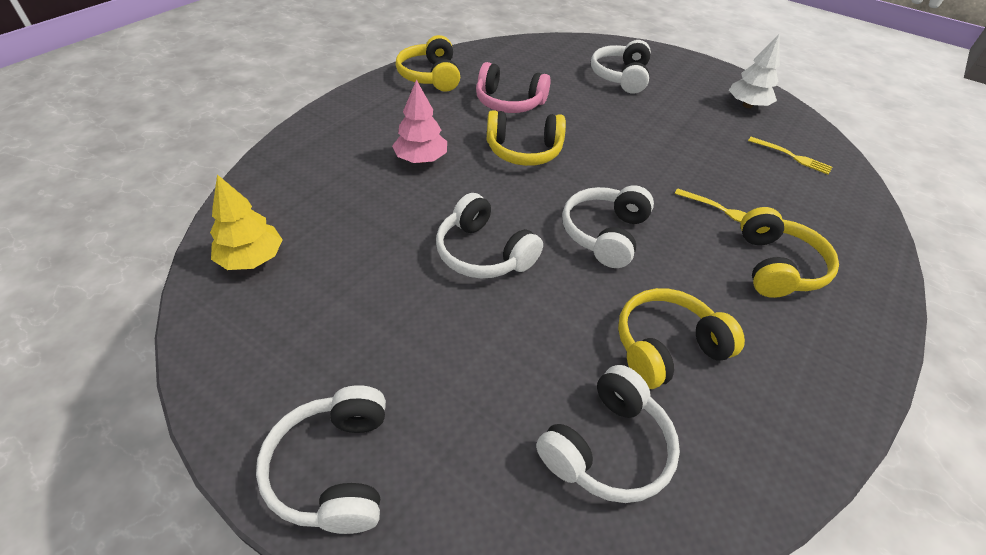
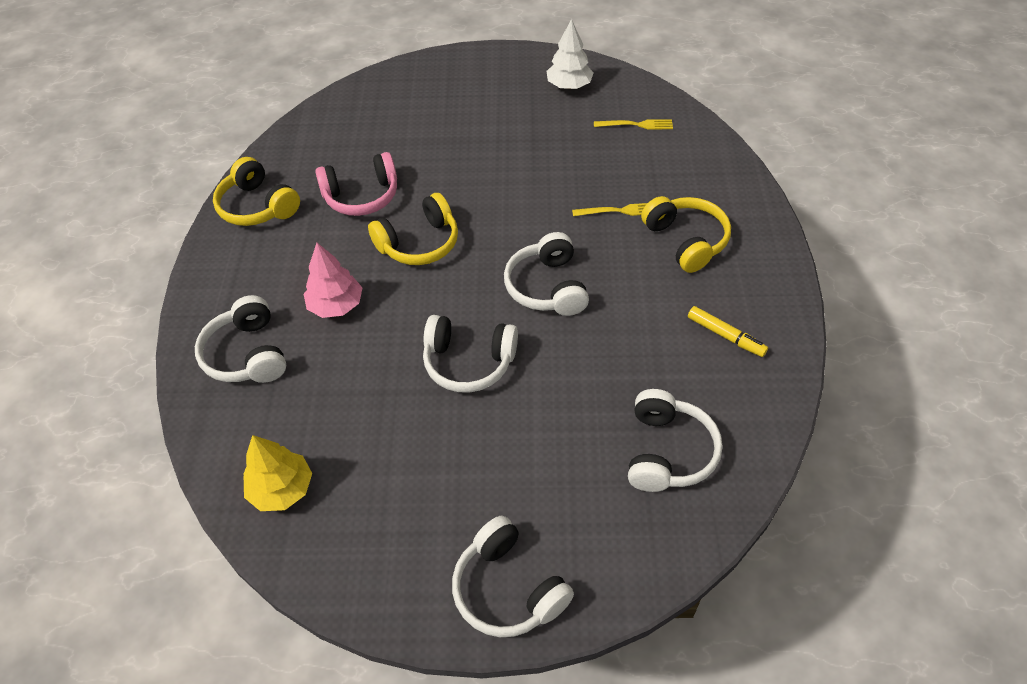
camera: 30 degrees left, 5 degrees up
white headphones [591,40,651,94] -> white headphones moved to [195,295,286,383]
yellow headphones [618,288,745,389] -> none
none -> yellow marker [688,306,768,357]

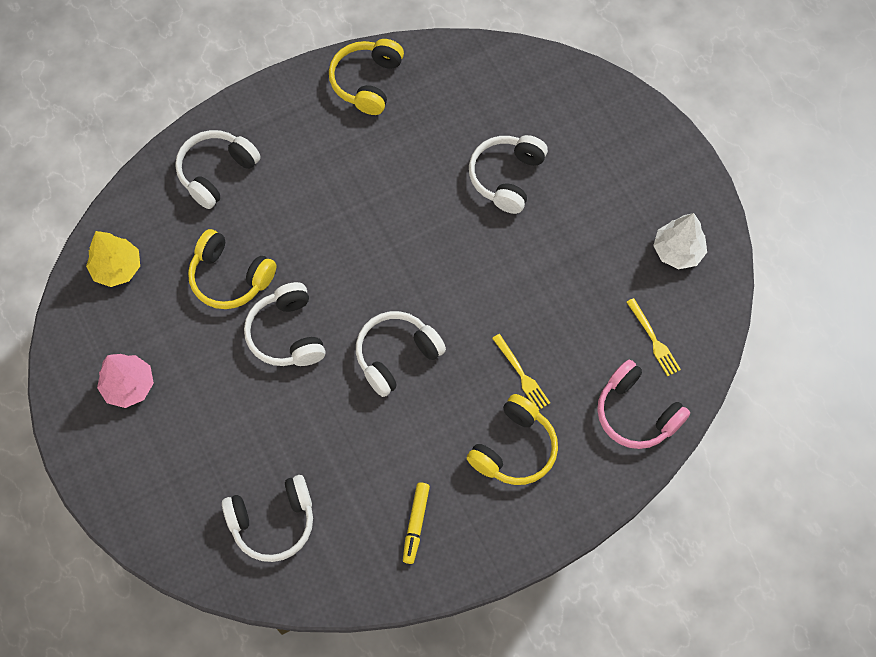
camera: 60 degrees right, 15 degrees up
pink tree [304,243,362,318] -> pink tree moved to [97,354,154,408]
pink headphones [315,152,397,216] -> pink headphones moved to [597,360,690,449]
yellow headphones [368,193,458,265] -> yellow headphones moved to [188,229,276,309]
white headphones [452,516,574,637] -> white headphones moved to [469,135,548,214]

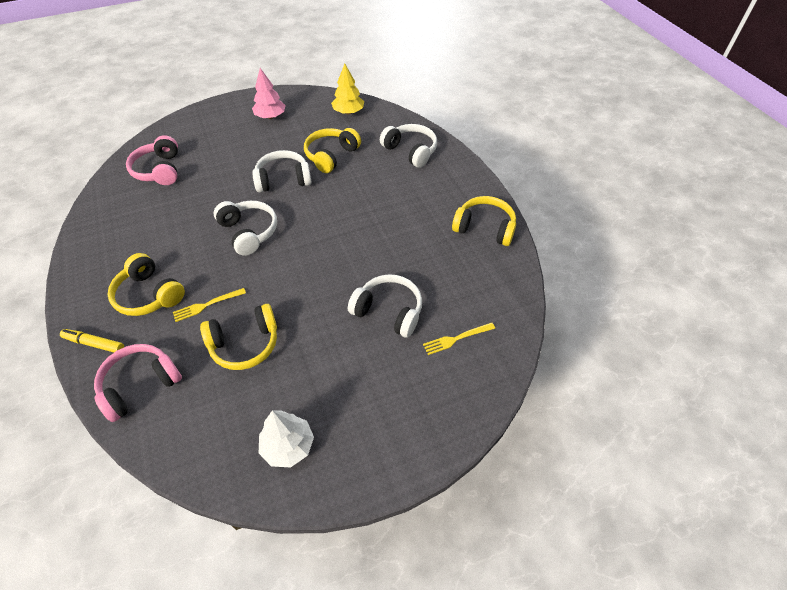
camera: 95 degrees right, 15 degrees down
white headphones [222,475,313,562] -> pink headphones [126,135,178,185]
yellow marker [403,482,430,564] -> yellow marker moved to [60,329,124,352]
yellow fork [627,298,681,377] -> yellow fork moved to [423,323,495,355]
none -> yellow headphones [200,304,277,370]

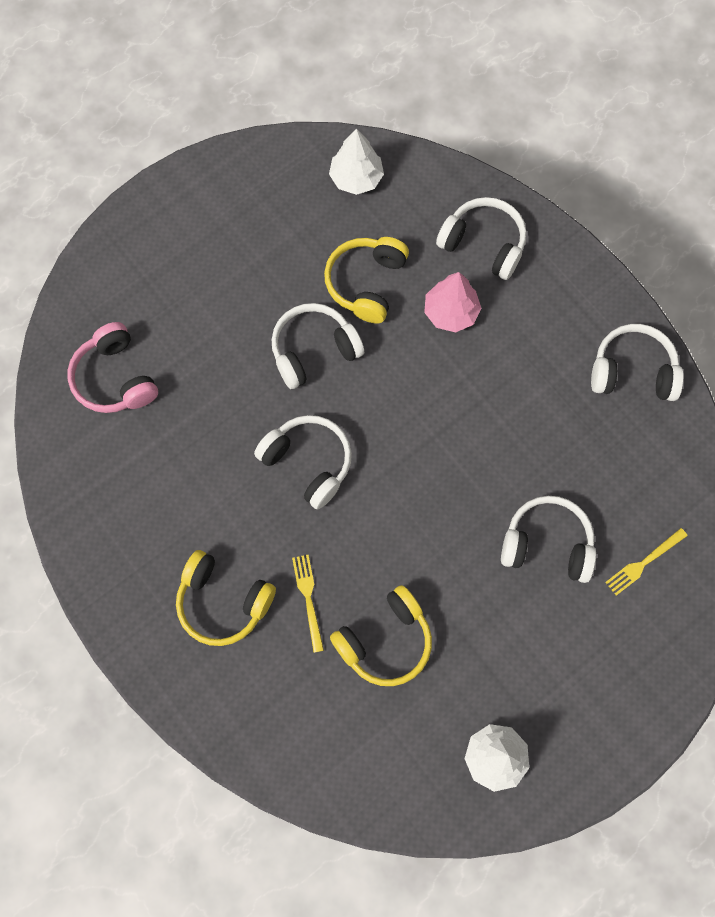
camera: 15 degrees left, 20 degrees up
yellow marker [60,329,124,352] -> none
pink headphones [94,344,182,422] -> none
yellow fork [173,288,246,322] -> yellow fork turned 120 degrees clockwise [292,555,324,653]
pink tree [252,68,286,119] -> pink tree moved to [424,272,481,333]
yellow tree [331,64,364,114] -> white tree [329,129,384,195]
yellow headphones [452,196,516,246] -> white headphones [591,324,684,401]

